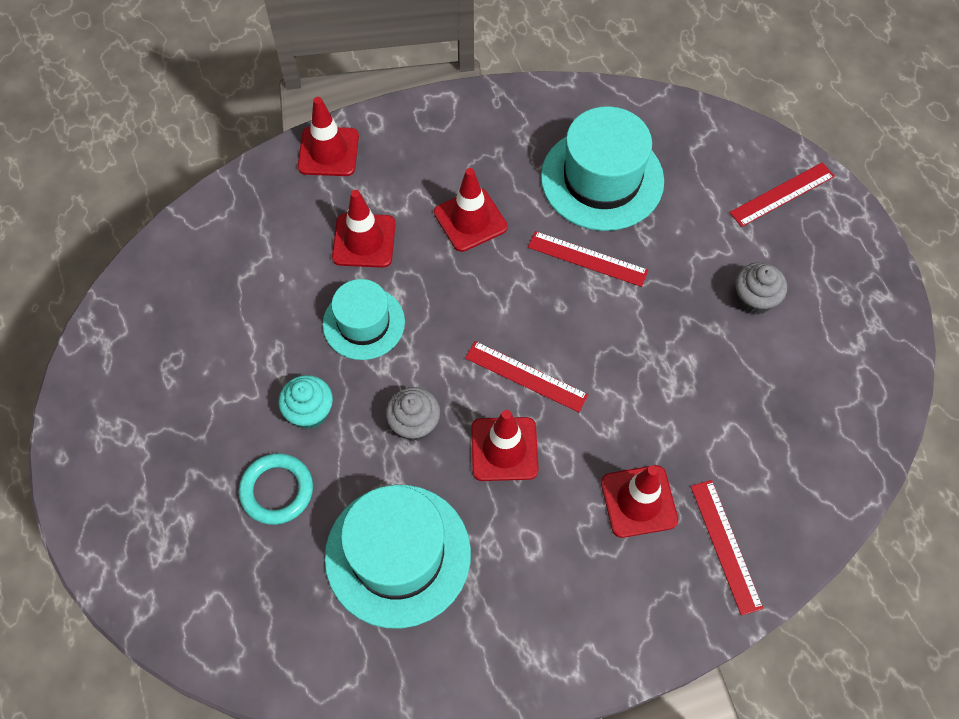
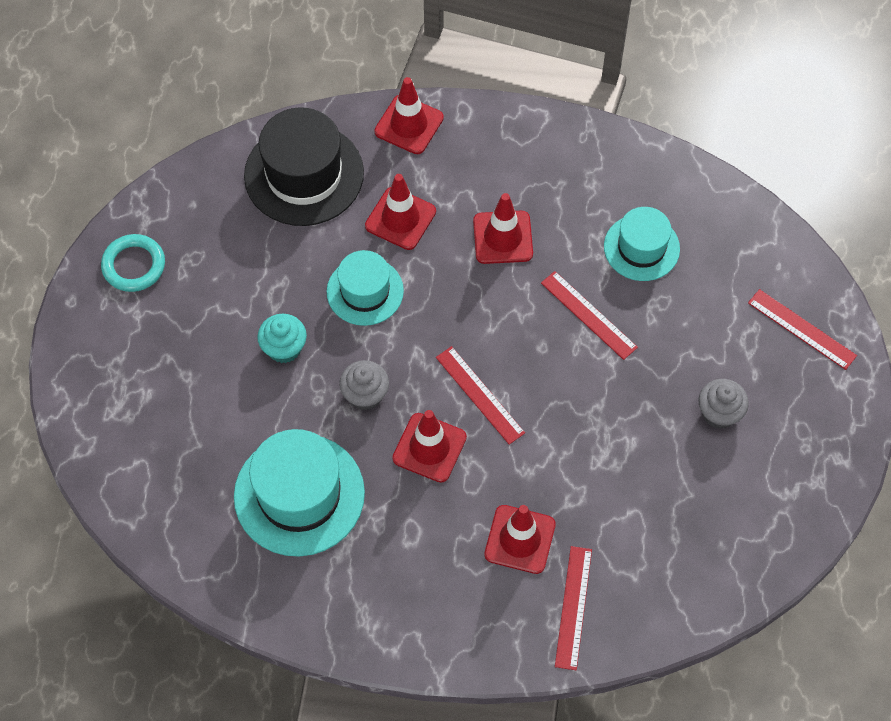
camera: 25 degrees right, 0 degrees up
turquoise ring [239,453,313,525] -> turquoise ring moved to [101,234,165,292]
turquoise hat [541,106,664,231] -> turquoise hat [604,207,680,281], size x0.62
red ruler [729,162,835,227] -> red ruler turned 45 degrees clockwise [748,289,857,370]
none -> black hat [244,107,364,226]

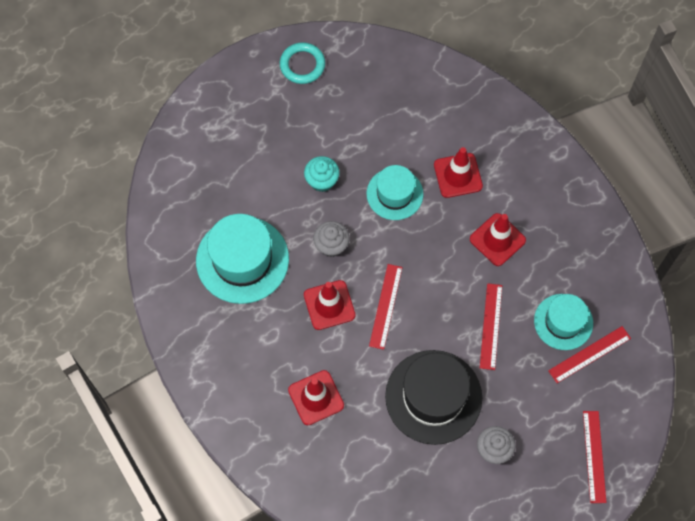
camera: 50 degrees right, 5 degrees up
black hat [244,107,364,226] -> black hat moved to [385,350,482,445]
red traffic cone [374,77,444,154] -> none
red ruler [555,546,592,670] -> red ruler moved to [548,326,631,383]

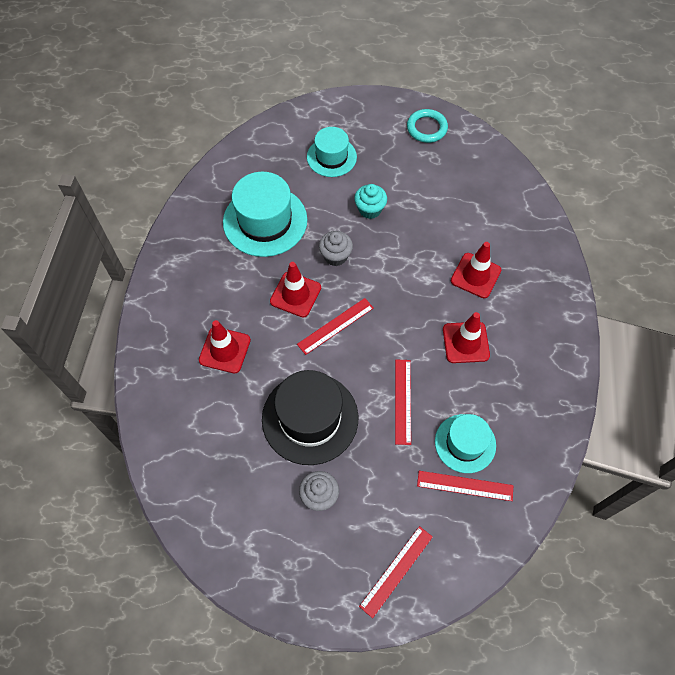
camera: 40 degrees right, 5 degrees down
turquoise hat [367,165,423,220] -> turquoise hat moved to [307,127,357,177]
red ruler [480,283,502,370] -> red ruler turned 45 degrees counterclockwise [395,360,411,445]

